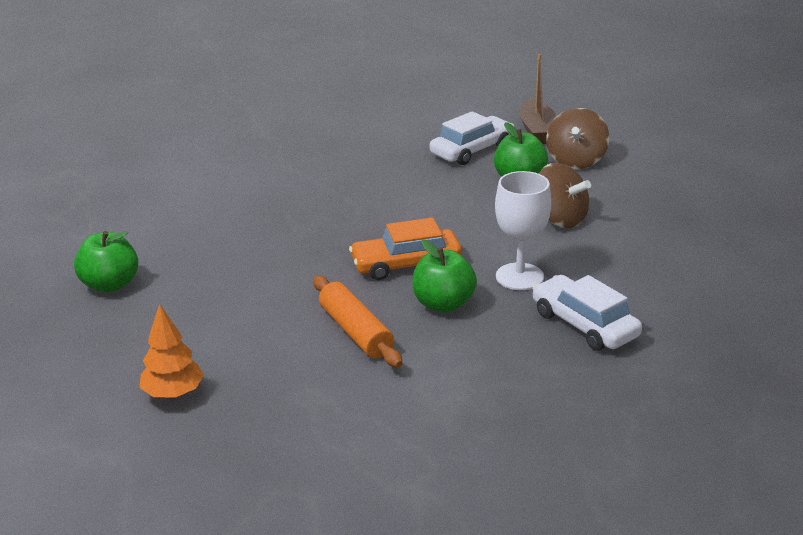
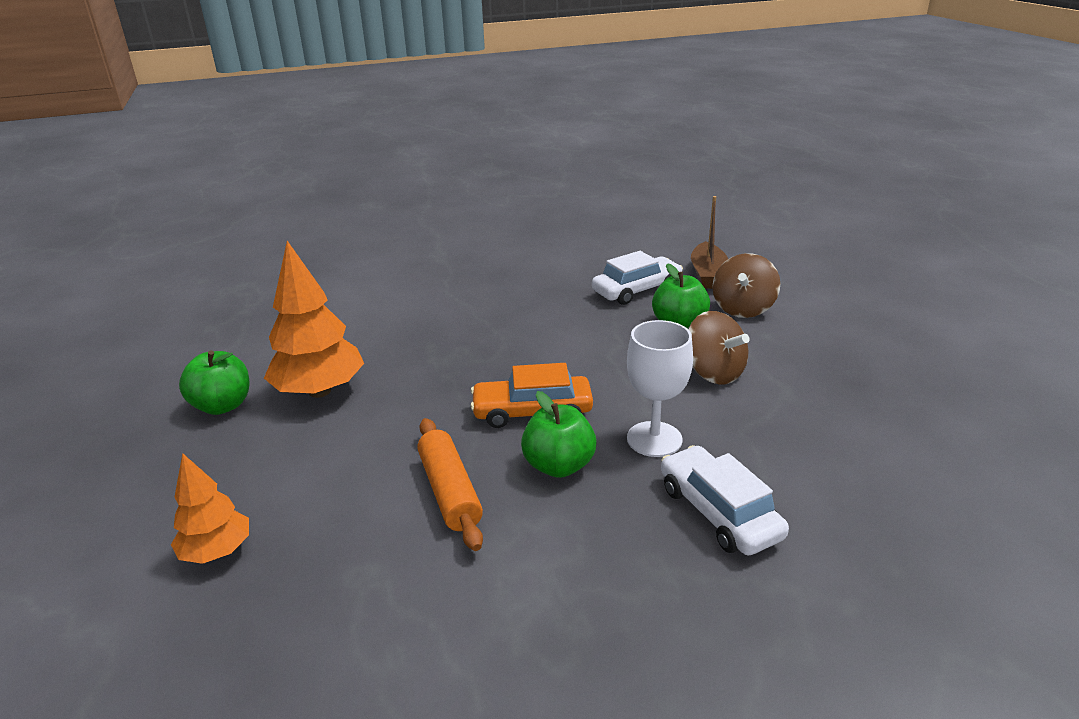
camera: 10 degrees right, 0 degrees up
none -> orange tree [264,241,364,398]

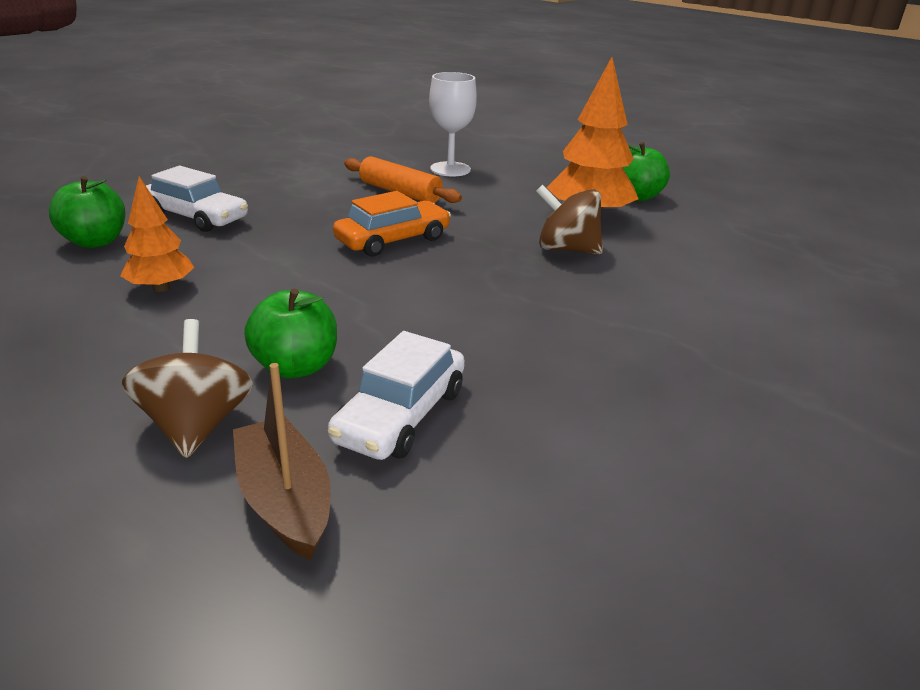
camera: 145 degrees right, 0 degrees up
orange tree [171,453,249,564] -> orange tree moved to [120,176,194,292]
green apple [521,391,597,478] -> green apple moved to [49,176,125,248]
white goblet [627,320,693,457] -> white goblet moved to [429,72,477,177]
brown spinning top [688,311,749,385] -> brown spinning top moved to [536,185,603,254]

